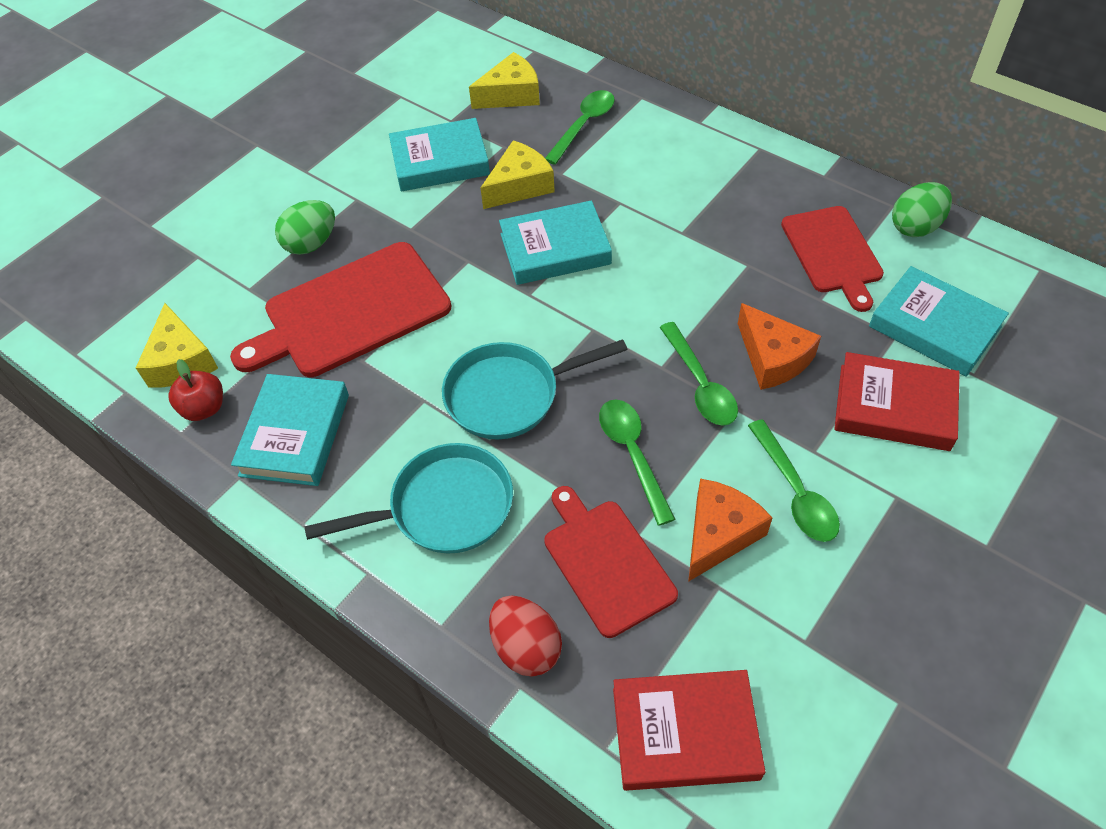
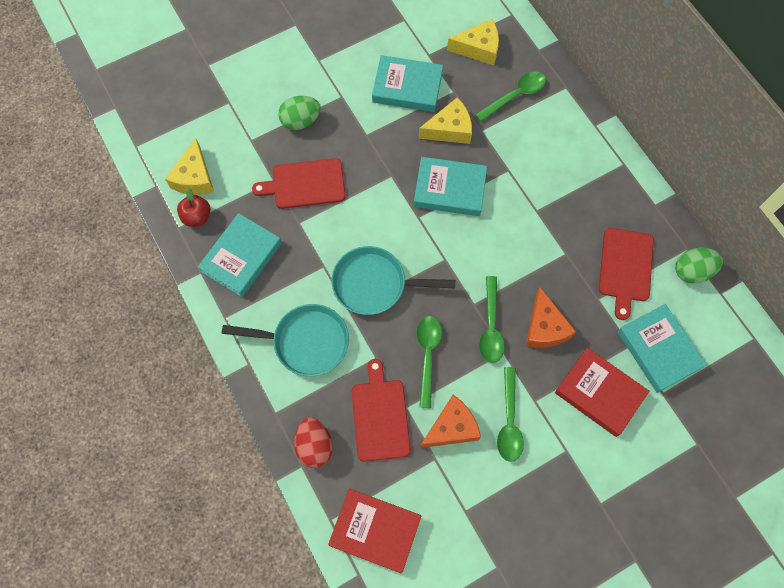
camera: 20 degrees right, 15 degrees up
red cutting board [230,242,451,377] -> red cutting board [252,158,346,209], size x0.65

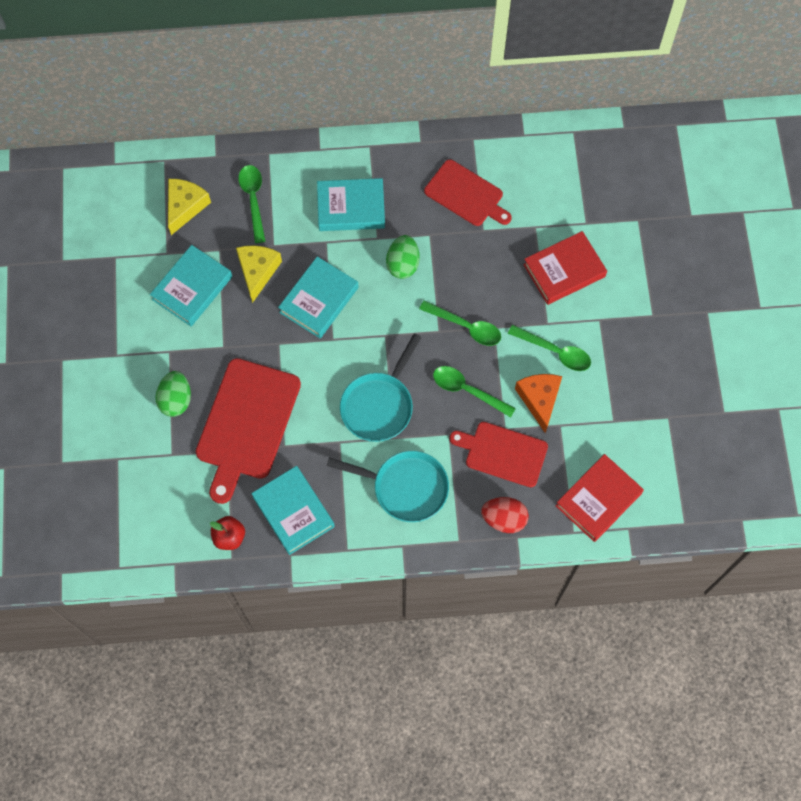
camera: 65 degrees left, 0 degrees up
yellow cheese [165,138,214,195] -> none
turquoise pan [222,304,349,376] -> turquoise pan turned 75 degrees clockwise [326,451,449,522]
red cutting board [252,158,346,209] -> red cutting board [196,358,301,504], size x1.54
orange cheese [526,287,576,348] -> none
turquoise book [617,304,707,393] -> turquoise book moved to [317,178,385,231]
green egg [675,248,723,283] -> green egg moved to [386,235,420,279]

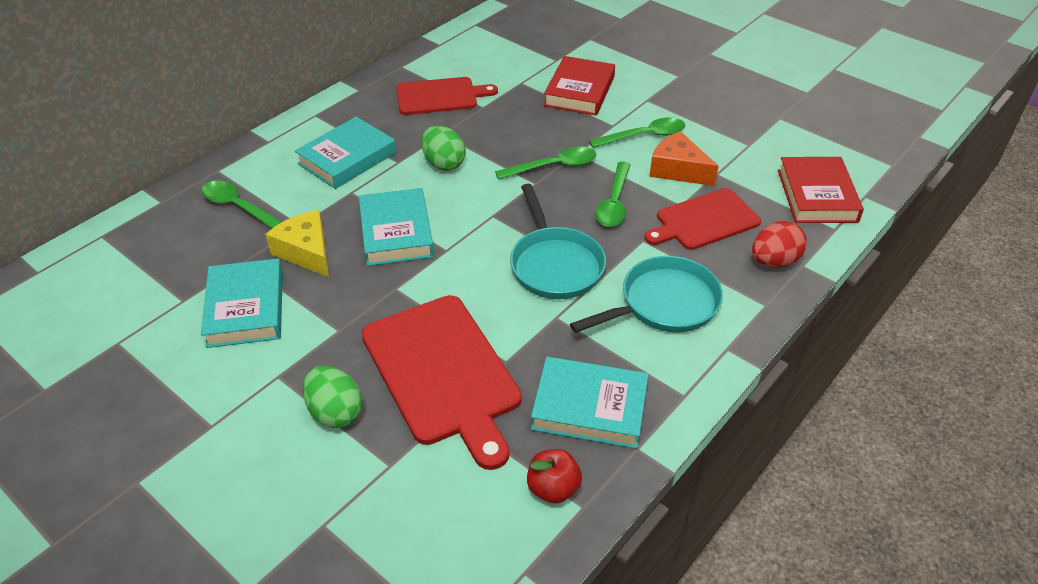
camera: 45 degrees left, 25 degrees down
yellow cheese [168,179,211,235] -> none
green spoon [433,366,516,418] -> green spoon turned 60 degrees counterclockwise [595,161,631,227]

